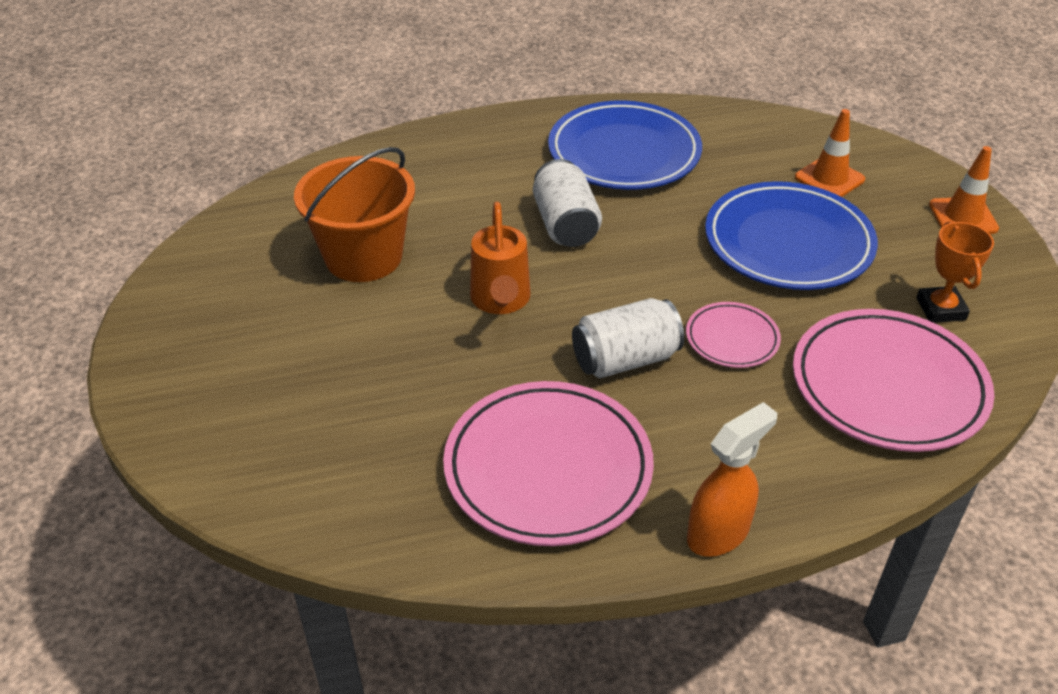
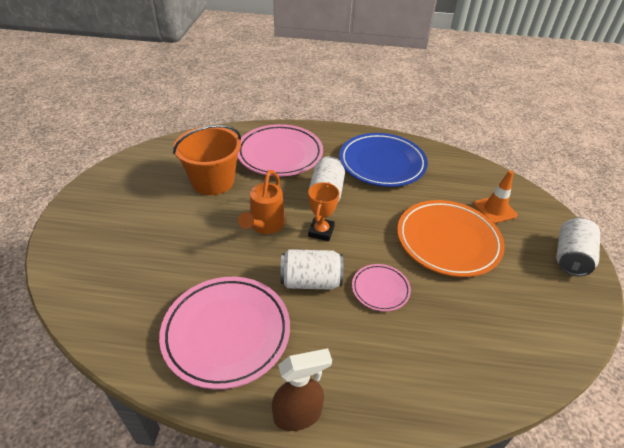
camera: 20 degrees right, 0 degrees up
orange spray bottle [687,402,777,557] -> brown spray bottle [272,348,332,431]
blue plate [705,181,878,290] -> orange plate [397,200,505,277]
pink plate [793,309,995,452] -> pink plate moved to [237,124,323,176]
orange trophy [916,221,994,323] -> orange trophy moved to [308,182,339,241]
orange traffic cone [929,146,999,234] -> white can [556,218,600,276]

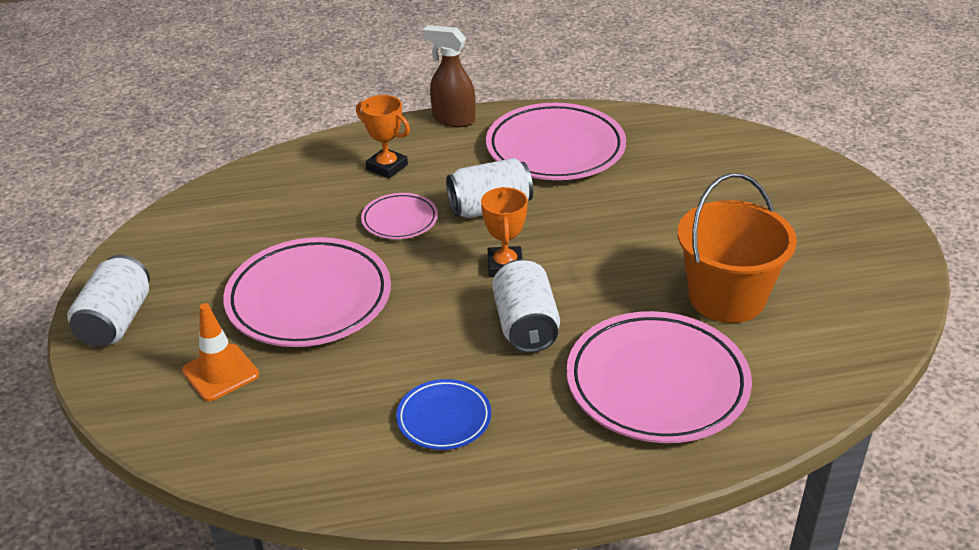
camera: 165 degrees right, 5 degrees down
orange watering can [238,170,285,234] -> none
brown spray bottle [272,348,332,431] -> brown spray bottle turned 60 degrees clockwise [422,25,475,127]
blue plate [339,133,428,187] -> blue plate [396,379,491,450], size x0.51
orange plate [397,200,505,277] -> pink plate [223,237,391,347]
none -> orange trophy [356,95,410,179]

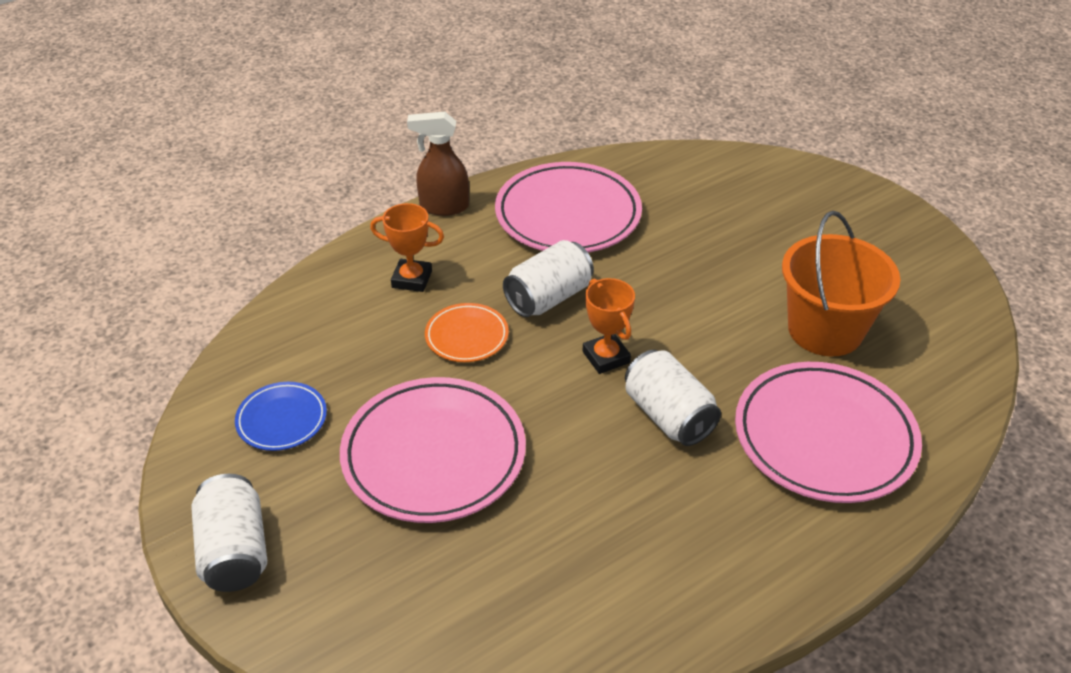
camera: 25 degrees left, 5 degrees up
orange traffic cone [182,303,259,401] -> none
pink plate [361,193,438,239] -> orange plate [425,303,509,362]
blue plate [396,379,491,450] -> blue plate moved to [235,382,327,451]

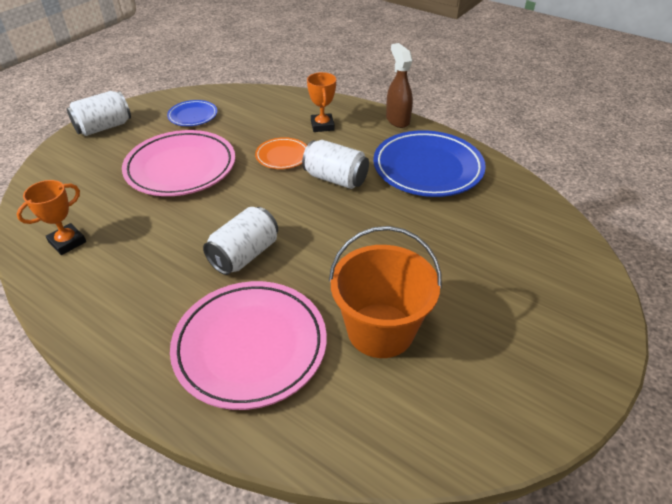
camera: 70 degrees right, 0 degrees up
pink plate [495,162,642,253] -> blue plate [373,130,486,197]
orange trophy [583,278,635,374] -> orange trophy moved to [17,180,86,255]

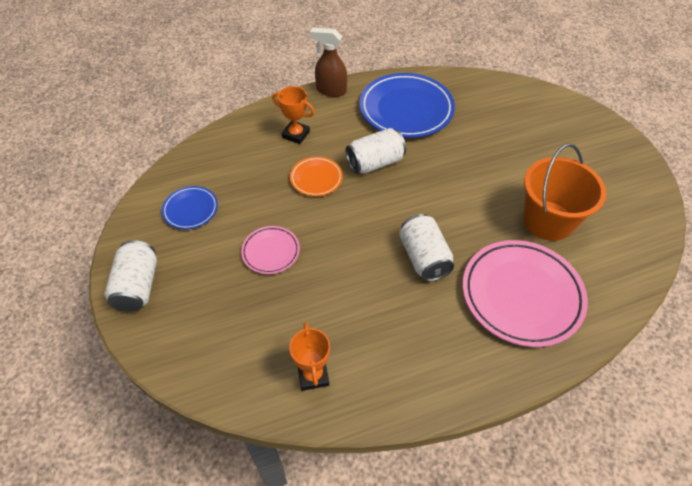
camera: 55 degrees left, 10 degrees up
pink plate [122,130,235,196] -> pink plate [241,226,300,274], size x0.51

